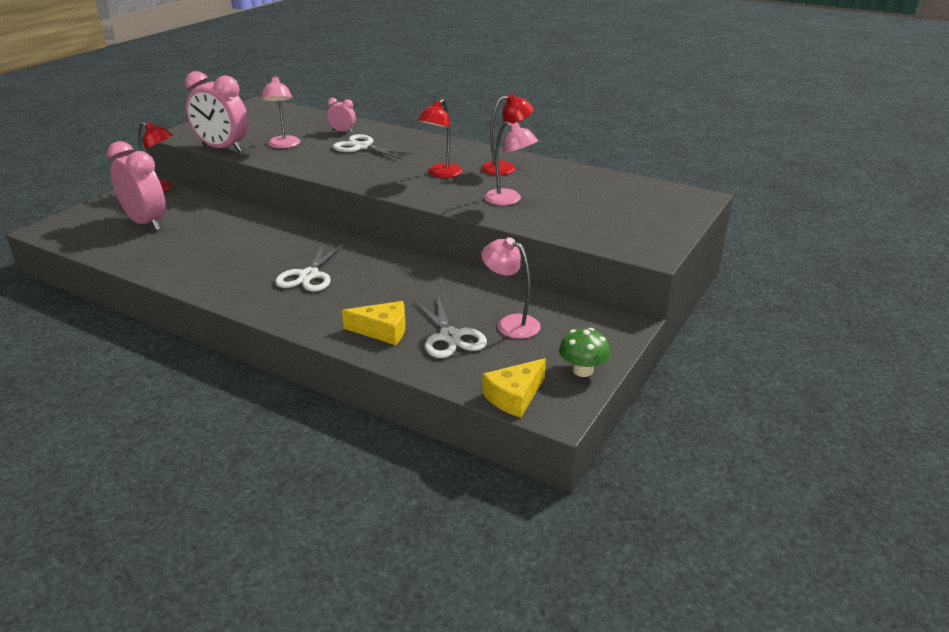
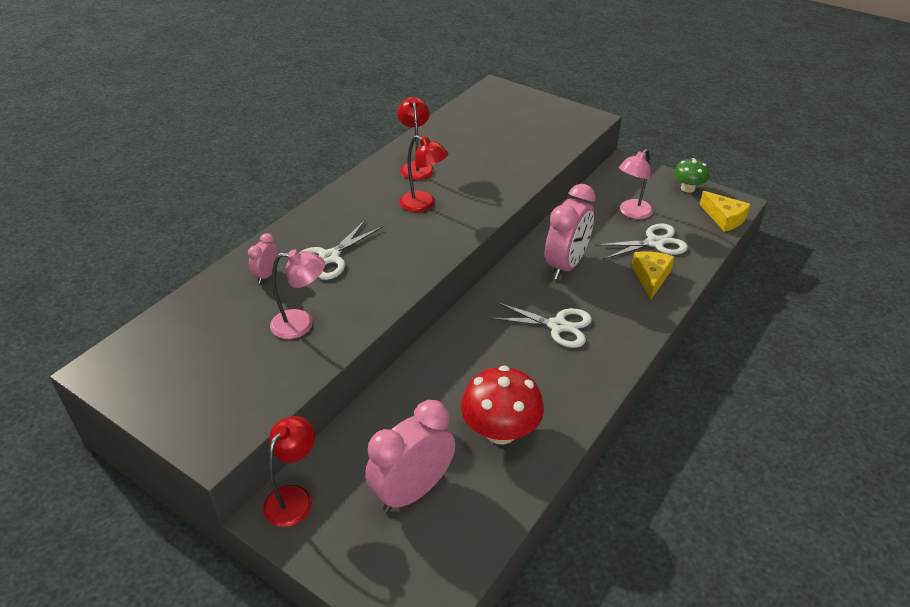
camera: 85 degrees left, 10 degrees up
pink clock [185,71,248,152] -> pink clock moved to [545,184,596,279]
pink lamp [484,121,538,205] -> none
none -> red mushroom [461,365,544,444]

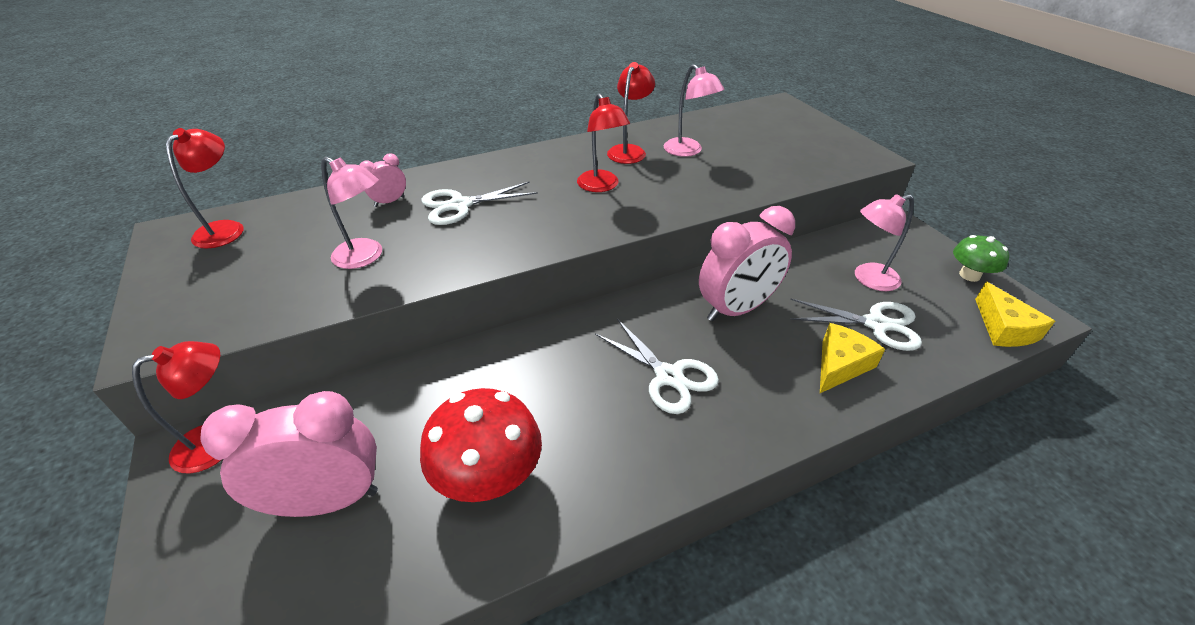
camera: 30 degrees right, 0 degrees up
none -> red lamp [166,128,244,248]
none -> pink lamp [664,64,724,157]

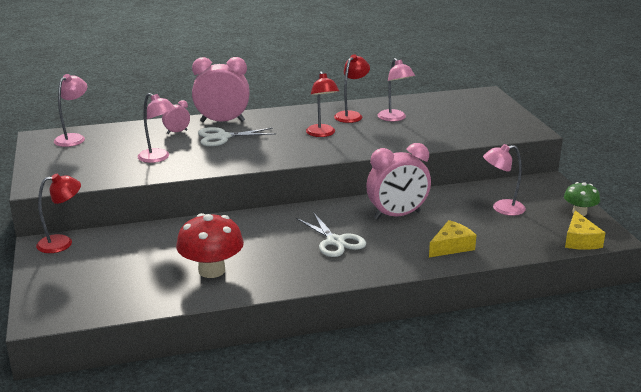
camera: 10 degrees right, 15 degrees down
red lamp [166,128,244,248] -> pink lamp [54,74,87,147]
pink clock [200,391,378,517] -> pink clock moved to [192,57,250,122]
white scissors [790,298,922,351] -> none

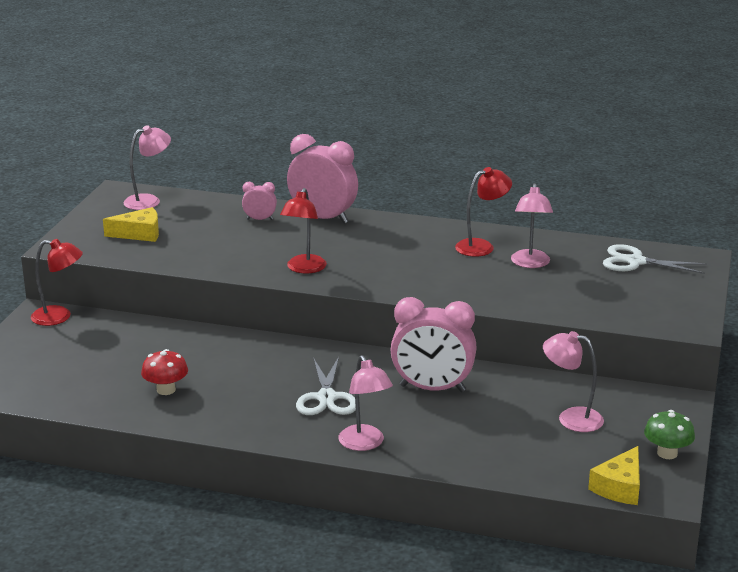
camera: 30 degrees right, 0 degrees up
pink lamp [137,93,176,163] -> pink lamp moved to [338,355,393,451]
red mushroom [176,213,244,278] -> red mushroom [141,349,188,395], size x0.60
white scissors [198,127,276,146] -> white scissors moved to [603,244,707,274]
red lamp [306,71,339,137] -> red lamp moved to [280,188,327,274]
yellow cheese [429,220,476,258] -> yellow cheese moved to [103,207,159,242]

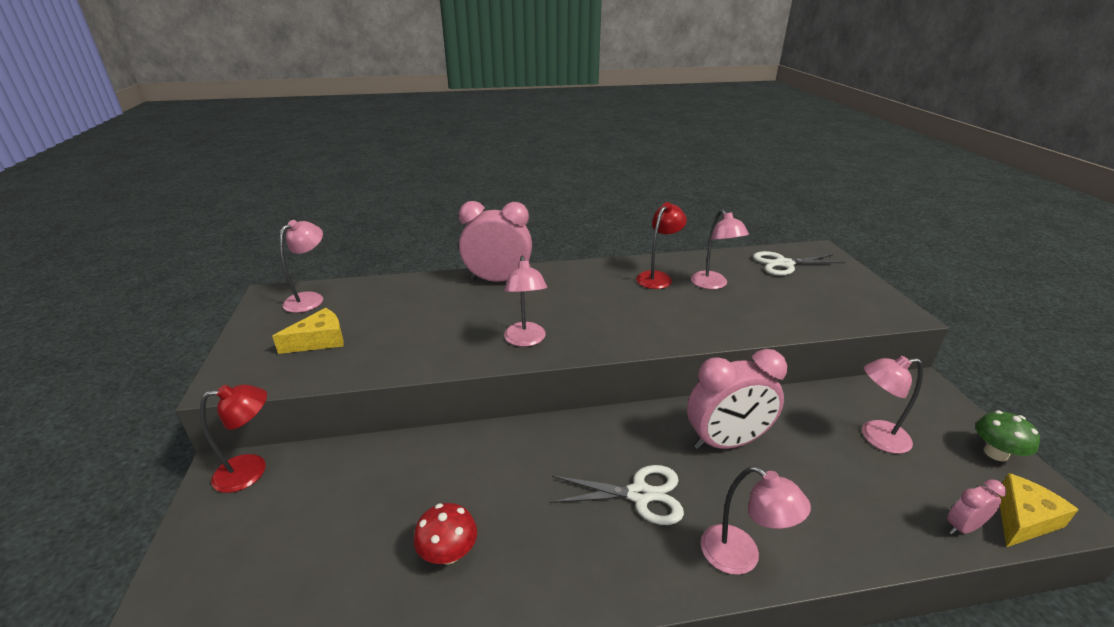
camera: 25 degrees left, 5 degrees up
pink clock [242,182,277,220] -> pink clock moved to [947,479,1006,535]
red lamp [280,188,327,274] -> pink lamp [504,256,547,347]
white scissors [296,357,356,415] -> white scissors turned 60 degrees counterclockwise [550,465,684,525]
yellow cheese [588,446,640,505] -> yellow cheese turned 135 degrees counterclockwise [998,473,1079,547]

